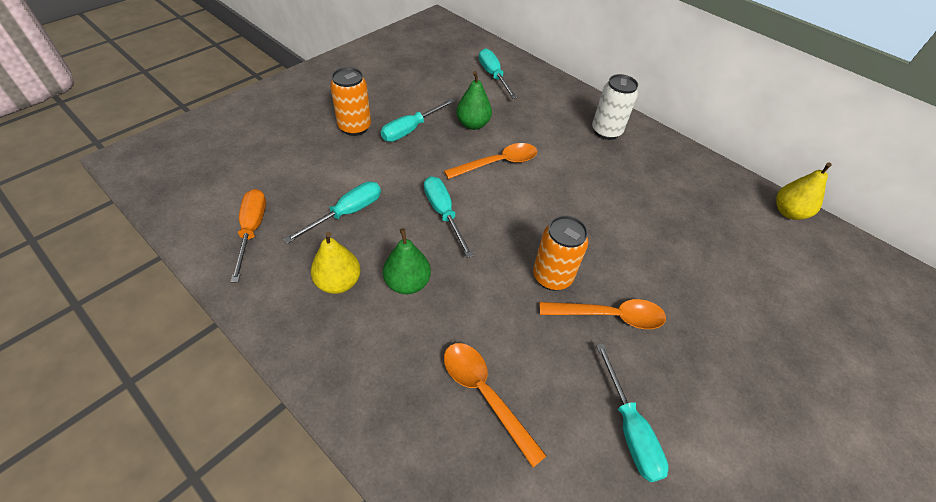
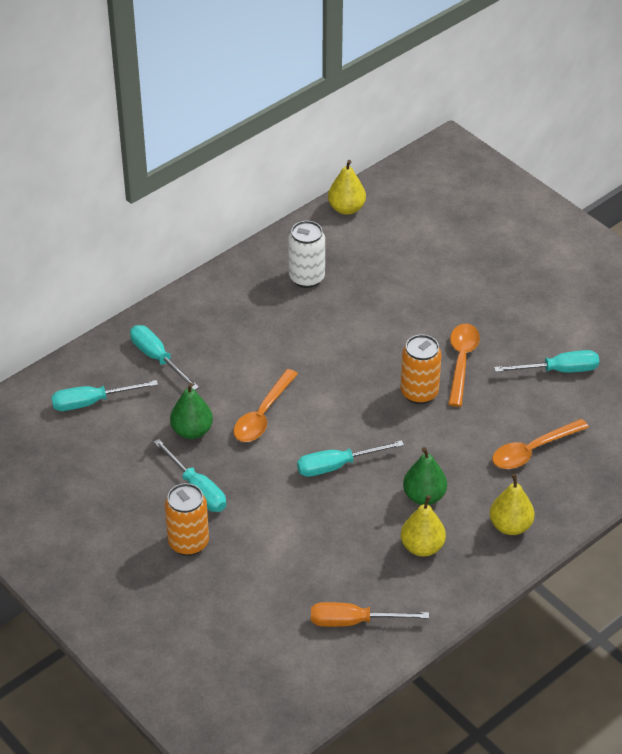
camera: 80 degrees left, 5 degrees down
turquoise screwdriver [284,182,381,244] -> turquoise screwdriver moved to [130,325,199,390]
orange spoon [444,143,537,179] -> orange spoon turned 135 degrees counterclockwise [234,369,298,442]
white can [592,74,638,140] -> white can moved to [288,221,325,288]
none -> yellow pear [490,474,534,535]

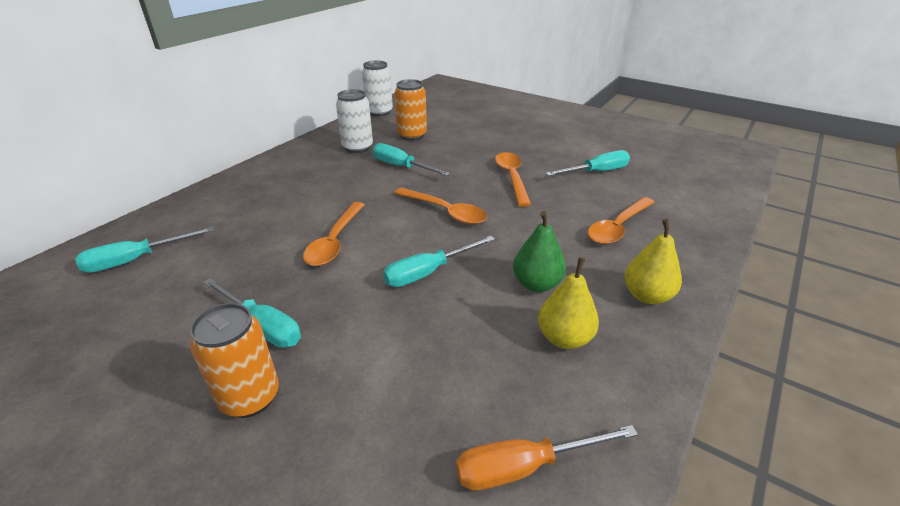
camera: 15 degrees left, 10 degrees down
turquoise screwdriver [130,325,199,390] -> turquoise screwdriver moved to [373,143,450,176]
green pear [170,383,213,439] -> none
yellow pear [328,160,366,215] -> white can [362,61,393,117]
orange can [401,334,442,404] -> orange can moved to [395,79,427,141]
none -> orange spoon [394,187,487,224]

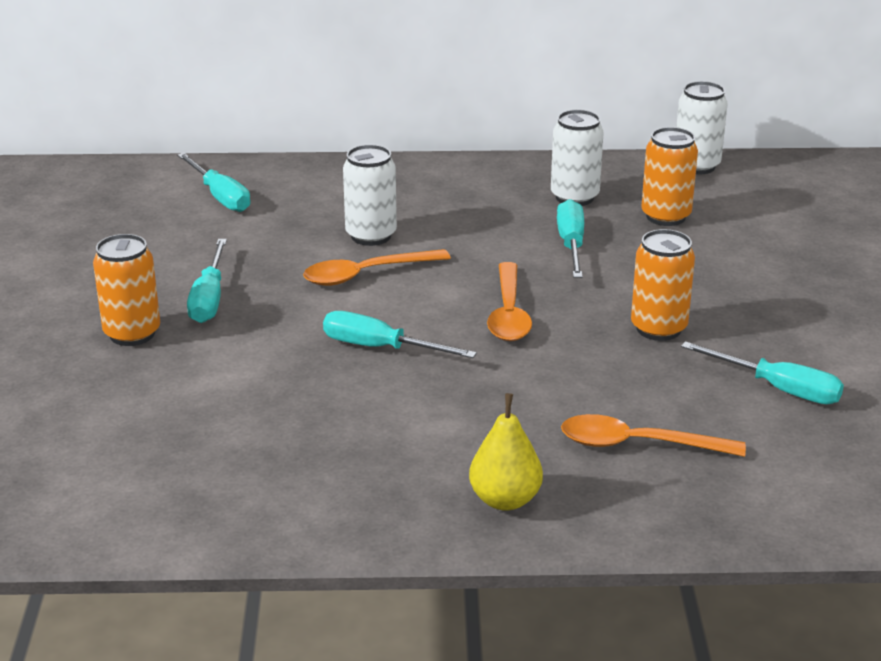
camera: 55 degrees right, 5 degrees down
turquoise screwdriver [75,227,214,273] -> turquoise screwdriver turned 150 degrees counterclockwise [177,153,251,212]
orange screwdriver [456,425,638,491] -> none
orange spoon [495,152,531,207] -> orange can [631,229,695,341]
green pear [513,211,566,292] -> none
yellow pear [538,257,599,349] -> none
none -> white can [343,145,397,246]

